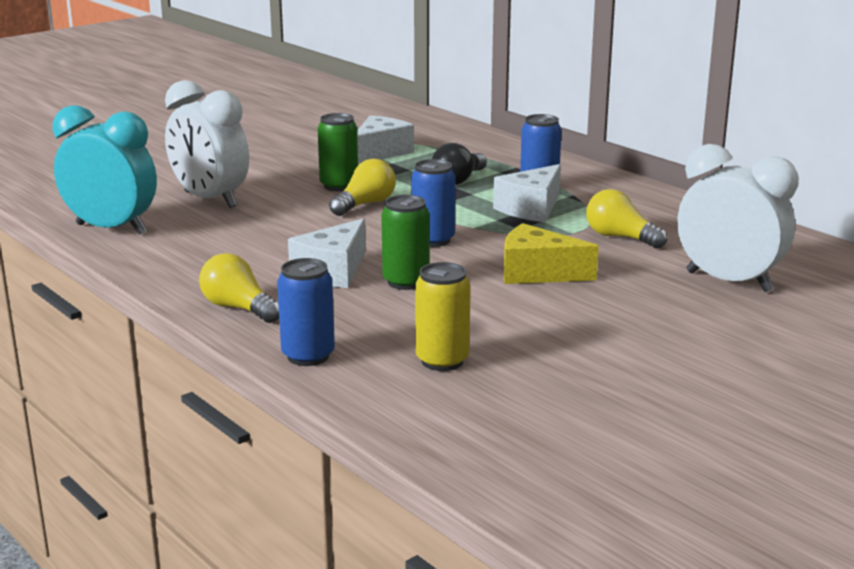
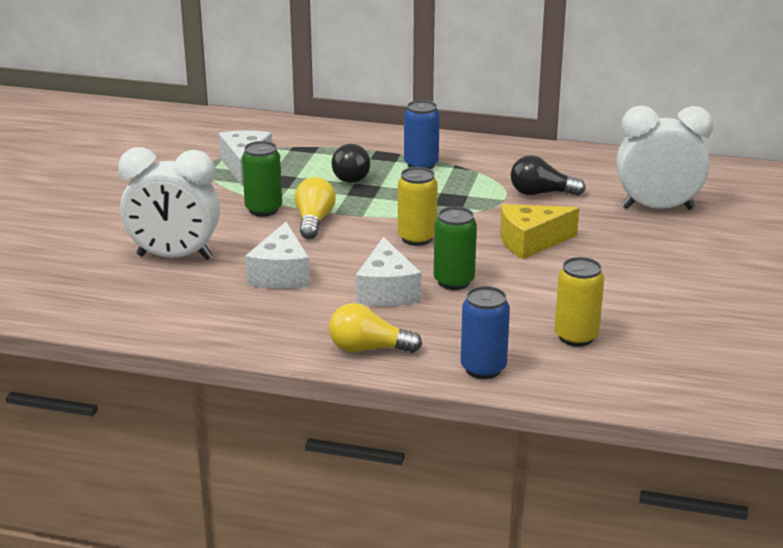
camera: 35 degrees left, 5 degrees up
turquoise clock [53,105,157,234] -> none
blue can [411,159,456,247] -> yellow can [398,167,438,246]
white cheese [493,164,561,222] -> white cheese moved to [245,222,310,289]
yellow light bulb [586,189,667,249] -> black light bulb [511,155,586,196]

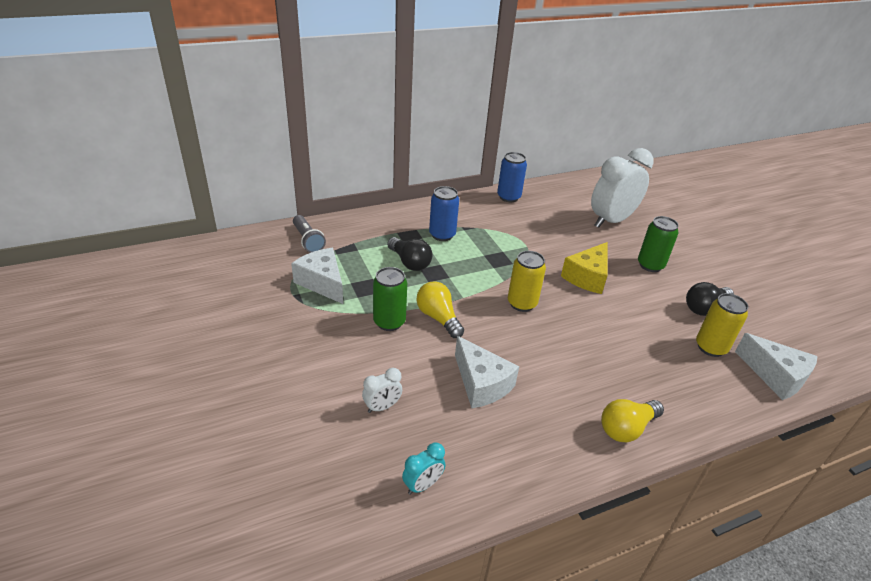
camera: 40 degrees left, 10 degrees up
white clock [118,147,220,260] -> white clock [362,368,402,413], size x0.44
white cheese [356,237,421,307] -> white cheese moved to [735,333,817,400]
green can [434,206,477,290] -> green can moved to [638,216,679,272]
blue can [461,286,510,379] -> blue can moved to [497,152,527,202]
black light bulb [511,155,586,196] -> black light bulb moved to [686,282,734,316]
none -> grey flashlight [293,215,326,253]
none -> turquoise clock [402,442,446,495]

